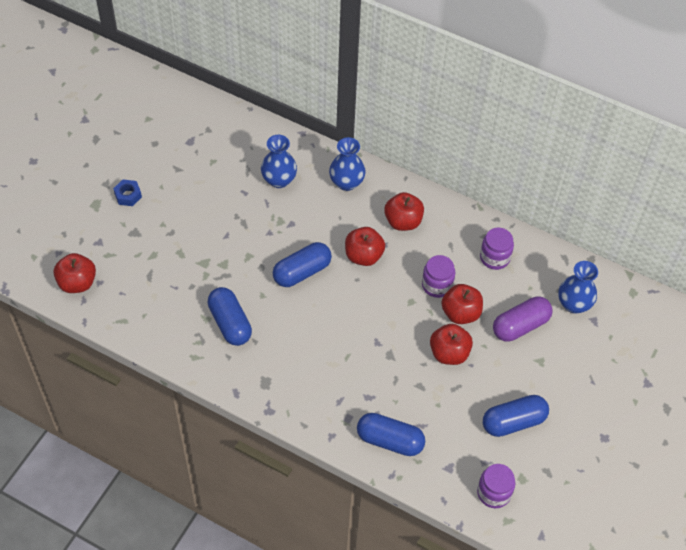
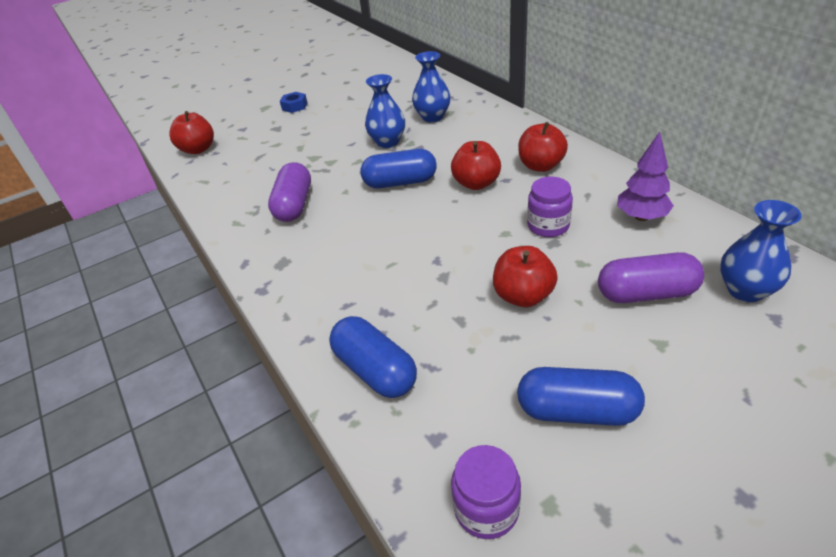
camera: 35 degrees right, 15 degrees down
blue capsule [208,287,252,346] -> purple capsule [268,162,311,222]
blue vase [329,137,366,191] -> blue vase moved to [365,74,405,148]
red apple [441,284,483,324] -> none
purple jar [480,228,514,270] -> purple tree [617,132,674,221]

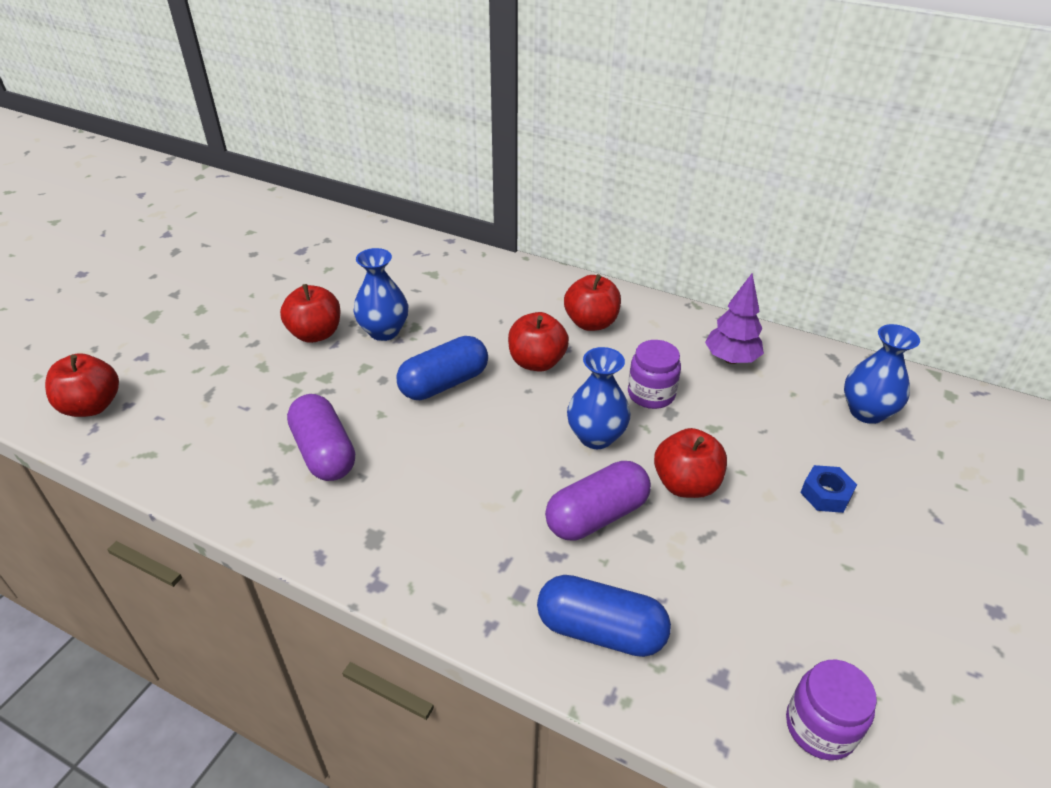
camera: 35 degrees left, 0 degrees up
blue nut [280,92,307,113] -> blue nut moved to [800,465,857,513]
blue vase [412,51,451,122] -> blue vase moved to [567,347,630,449]
blue capsule [517,367,645,426] -> none
purple capsule [598,252,704,303] -> purple capsule moved to [545,461,651,541]
none -> red apple [280,284,341,343]

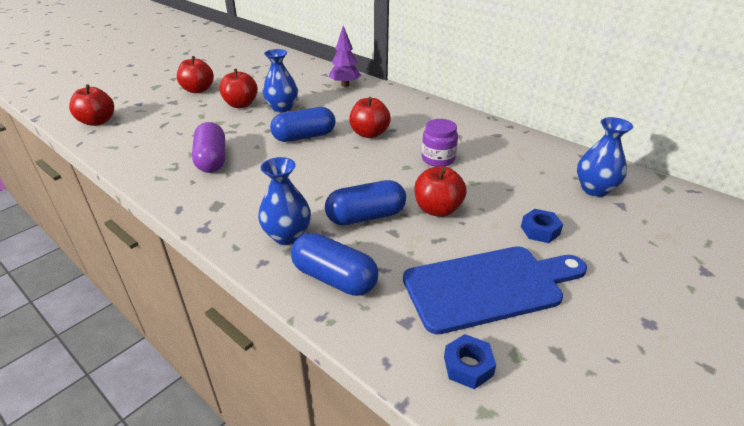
camera: 15 degrees right, 5 degrees down
purple capsule [545,461,651,541] -> blue capsule [325,180,406,225]
red apple [564,274,621,331] -> red apple moved to [177,56,214,93]
blue vase [567,347,630,449] -> blue vase moved to [258,157,311,245]
purple tree [705,274,764,364] -> purple tree moved to [329,26,361,87]
purple jar [786,660,877,760] -> blue nut [444,334,496,389]
none -> blue cutting board [403,246,587,334]

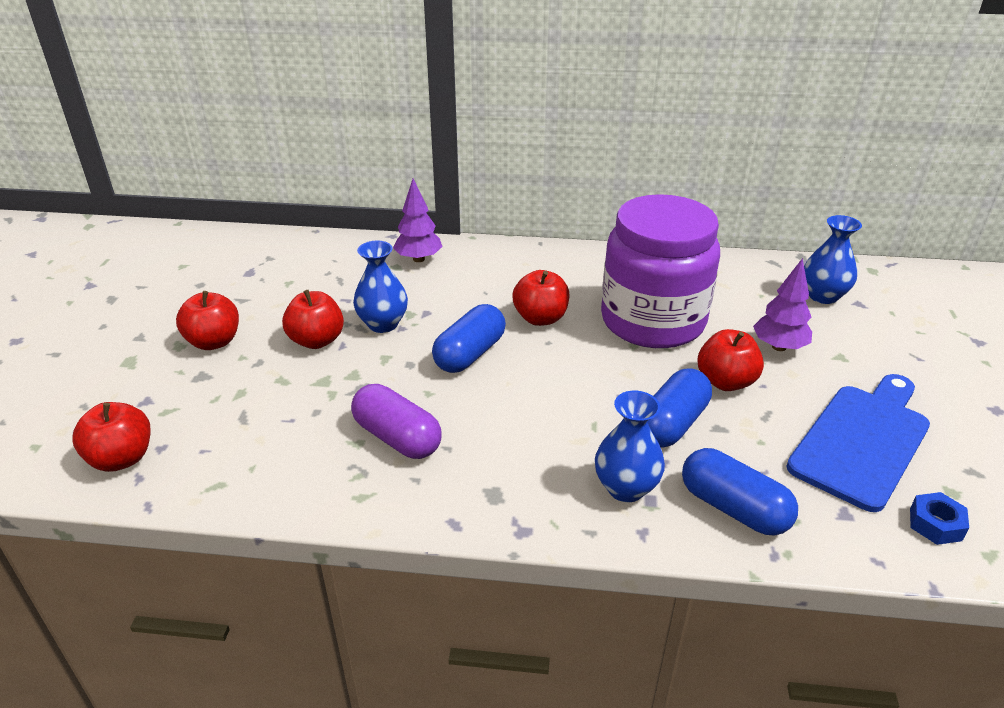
camera: 35 degrees left, 0 degrees up
blue capsule [291,233,379,296] -> blue capsule turned 45 degrees clockwise [682,448,798,536]
purple jar [422,119,458,167] -> purple jar [601,194,720,348], size x2.40
blue nut [521,209,563,243] -> none
none -> purple tree [753,258,812,351]

